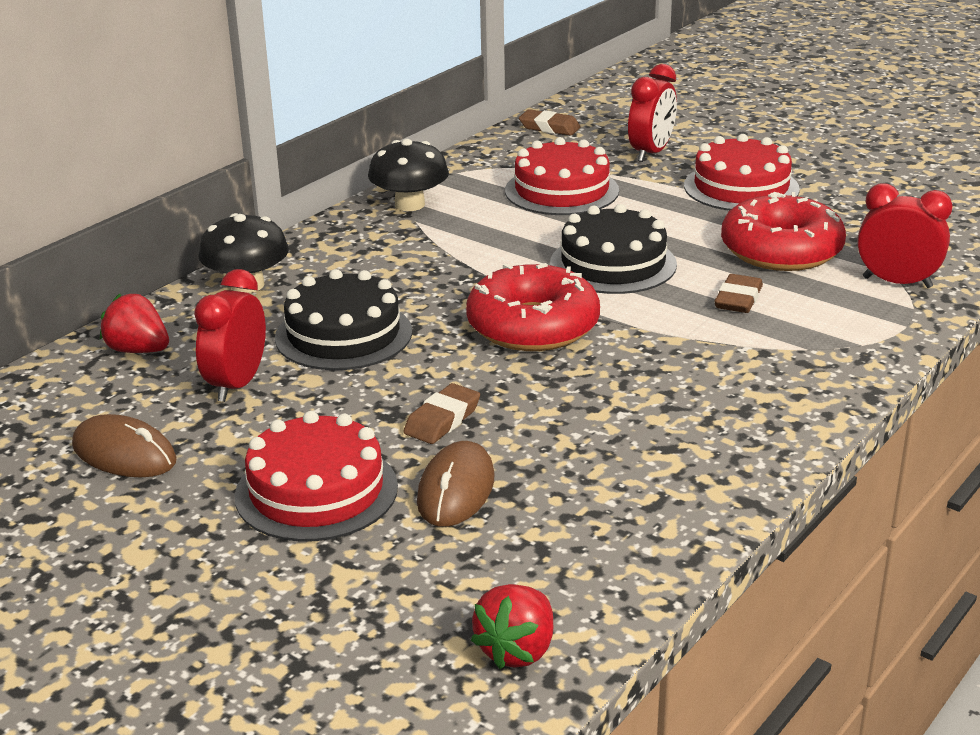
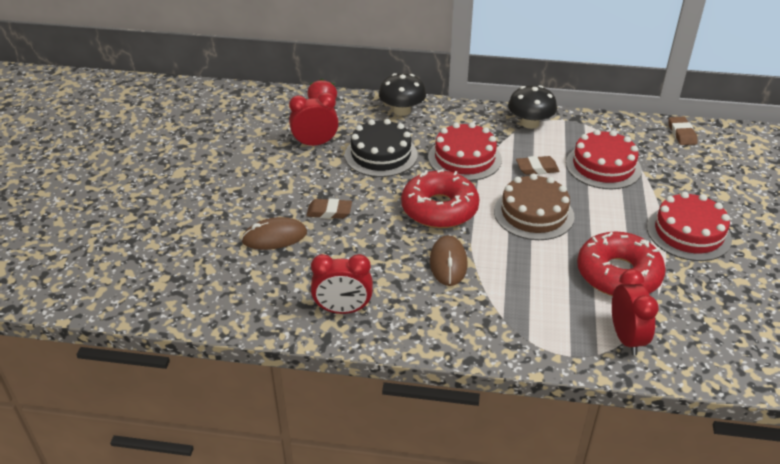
camera: 60 degrees right, 10 degrees up
brown mouse [72,414,177,477] -> brown mouse moved to [430,235,467,286]
red cake [235,411,398,542] -> red cake moved to [428,122,502,181]
red strawberry [471,584,553,669] -> none
black cake [550,204,677,294] -> brown cake [494,173,574,240]
red clock [628,64,677,162] -> red clock moved to [311,254,373,314]
brown eraser [714,274,763,313] -> brown eraser moved to [516,156,560,175]

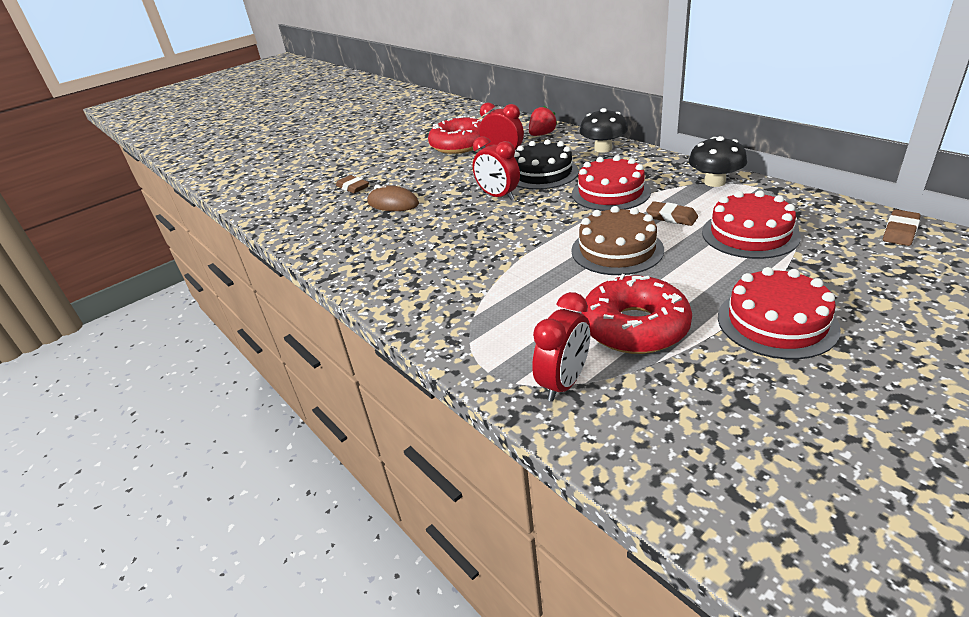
camera: 45 degrees right, 5 degrees down
brown eraser [306,198,352,219] -> brown eraser moved to [336,175,369,193]
red clock [311,254,373,314] -> red clock moved to [473,136,520,200]
red donut [401,169,479,228] -> red donut moved to [428,116,482,154]
brown mouse [430,235,467,286] -> none

